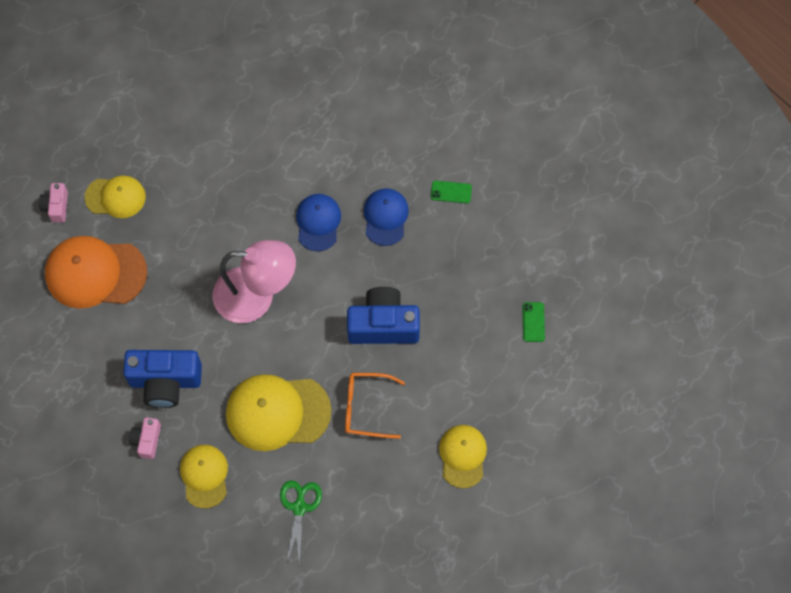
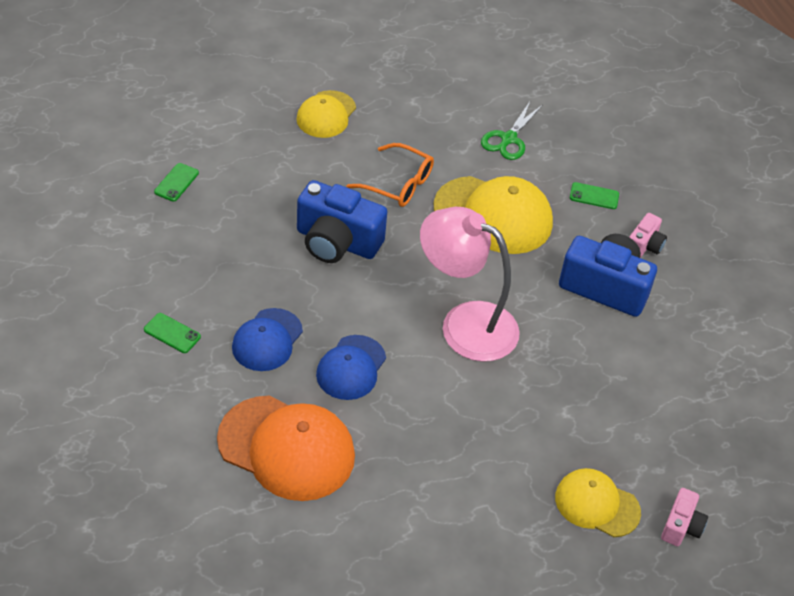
camera: 160 degrees left, 20 degrees down
orange cap [45,236,147,309] -> orange cap moved to [217,395,355,501]
yellow cap [180,445,228,508] -> green phone [570,182,619,209]

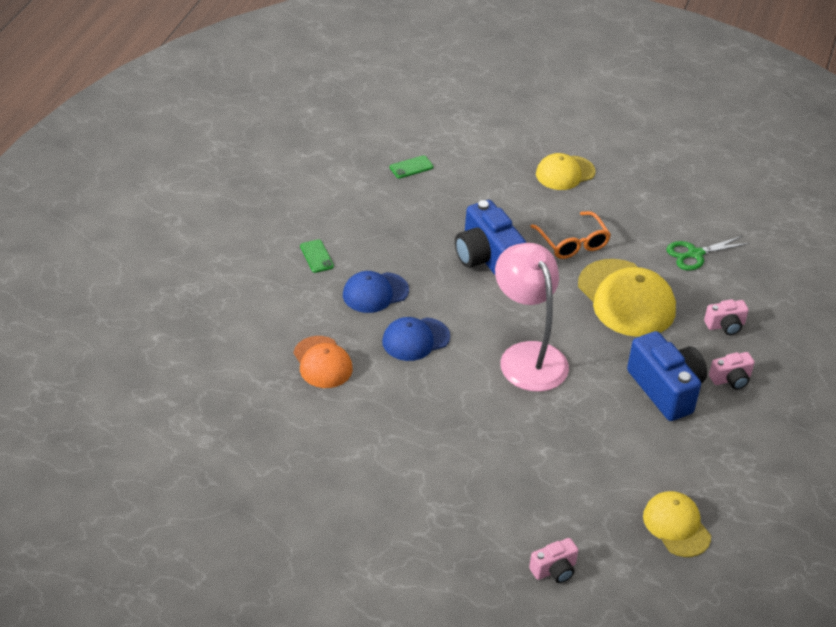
camera: 40 degrees right, 5 degrees down
orange cap [217,395,355,501] -> orange cap [293,336,353,388], size x0.61
yellow cap [555,468,641,537] -> yellow cap moved to [643,491,711,557]
green phone [570,182,619,209] -> pink camera [704,299,749,335]

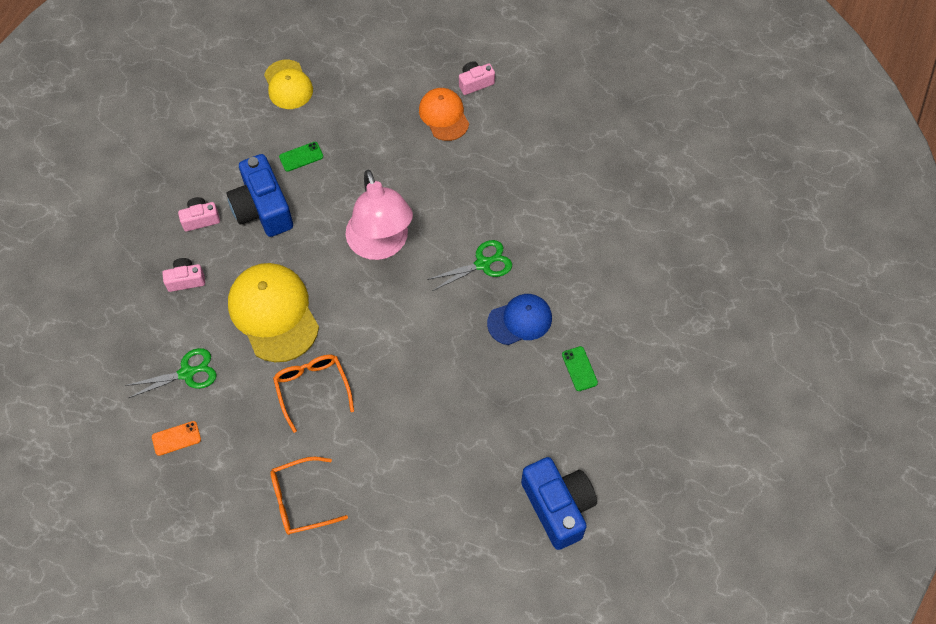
camera: 175 degrees left, 20 degrees up
orange cap [293,336,353,388] -> orange cap moved to [419,88,469,141]
blue cap [382,317,450,361] -> green scissors [427,240,512,291]
green phone [390,155,434,178] -> green phone moved to [279,142,323,172]
blue camera [455,200,526,275] -> blue camera moved to [521,457,597,550]
pink camera [529,538,578,583] -> pink camera moved to [459,61,495,95]
yellow cap [536,153,596,190] -> orange glasses [270,457,348,535]
none -> orange phone [152,421,201,456]

